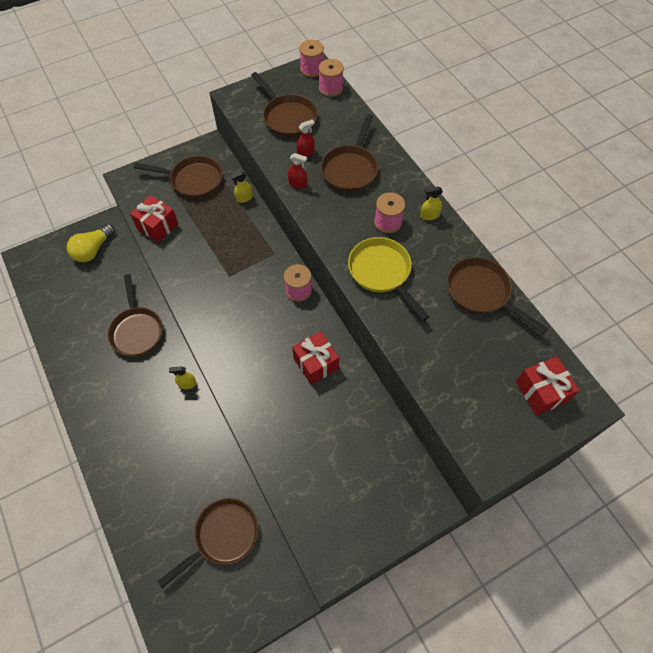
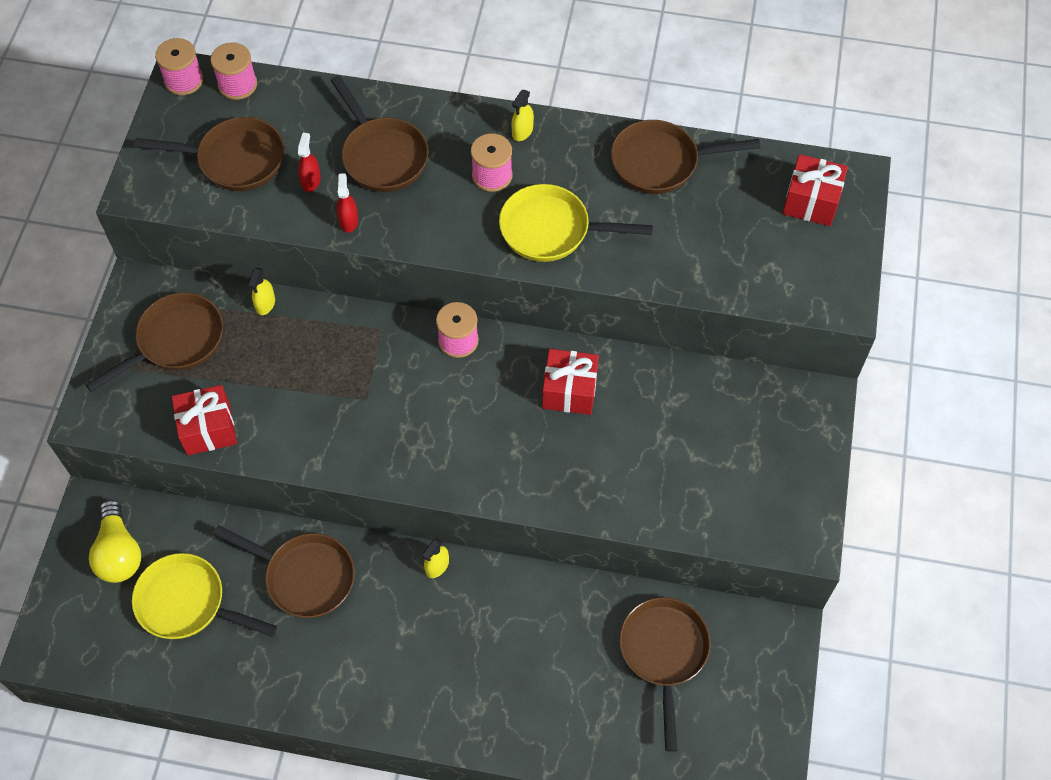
camera: 50 degrees left, 0 degrees up
red spray bottle [288,153,307,189] -> red spray bottle turned 60 degrees counterclockwise [337,173,358,233]
none -> yellow pan [132,553,277,639]

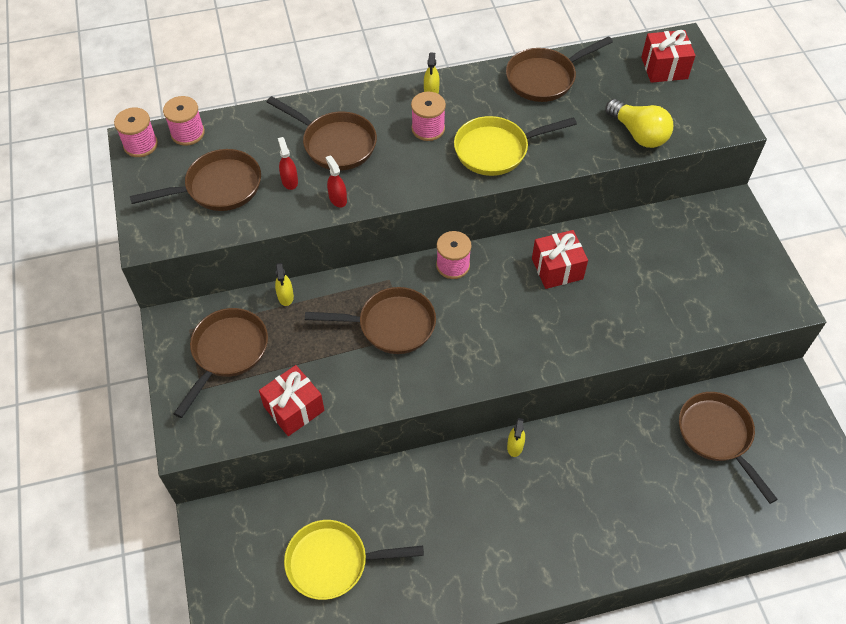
camera: 25 degrees left, 5 degrees down
yellow light bulb [89,500,141,583] -> yellow light bulb moved to [605,99,673,148]
brown pan [213,525,355,618] -> brown pan moved to [305,287,436,354]

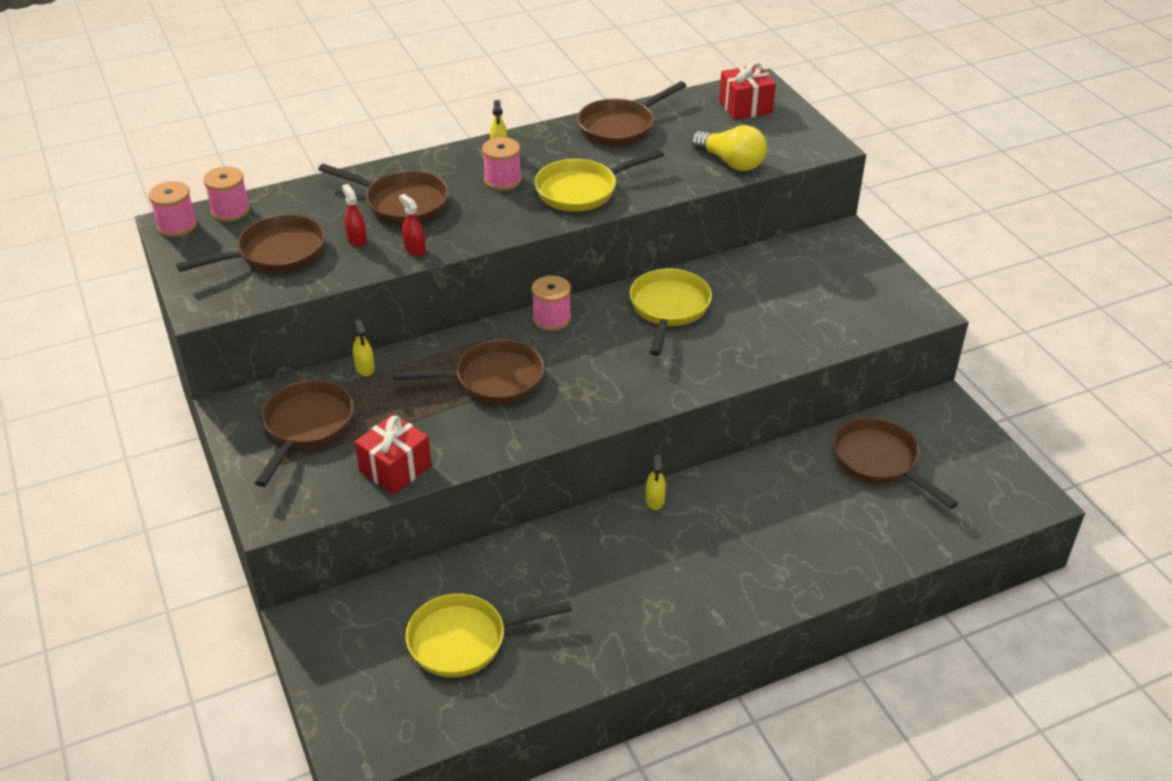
camera: 10 degrees left, 15 degrees down
red gift [532,230,588,289] -> yellow pan [629,268,712,356]

